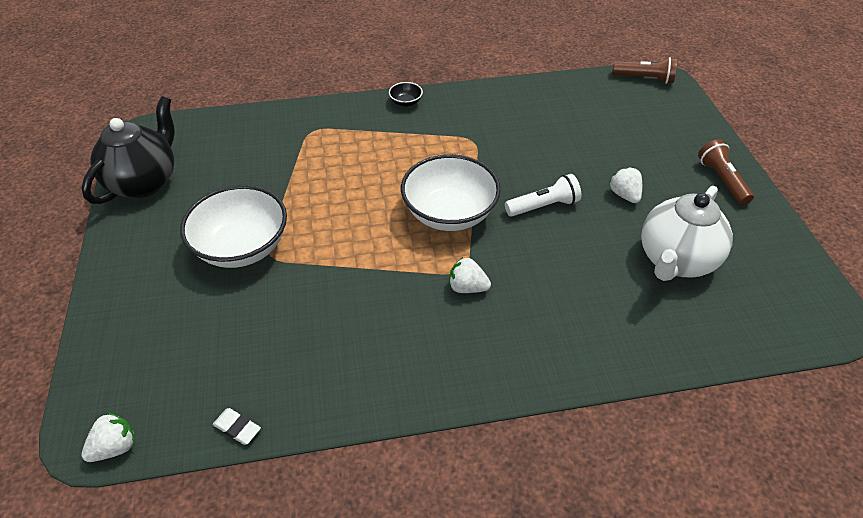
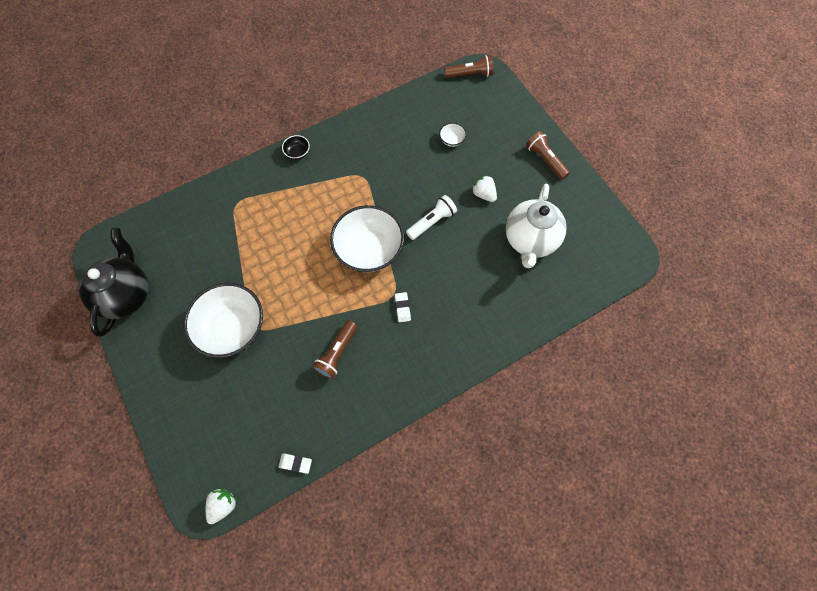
camera: 20 degrees left, 20 degrees up
white strawberry [449,257,491,293] -> white eraser [395,292,411,322]
none -> brown flashlight [312,320,357,379]
none -> white bowl [439,123,467,147]

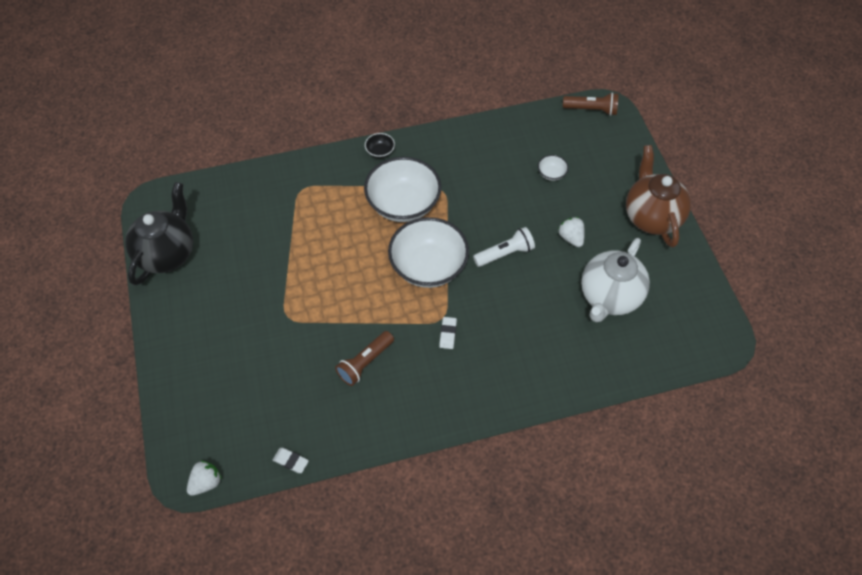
camera: 15 degrees right, 10 degrees down
white bowl [183,283,263,358] -> white bowl moved to [364,157,441,222]
brown flashlight [526,131,570,180] -> brown teapot [626,145,691,248]

